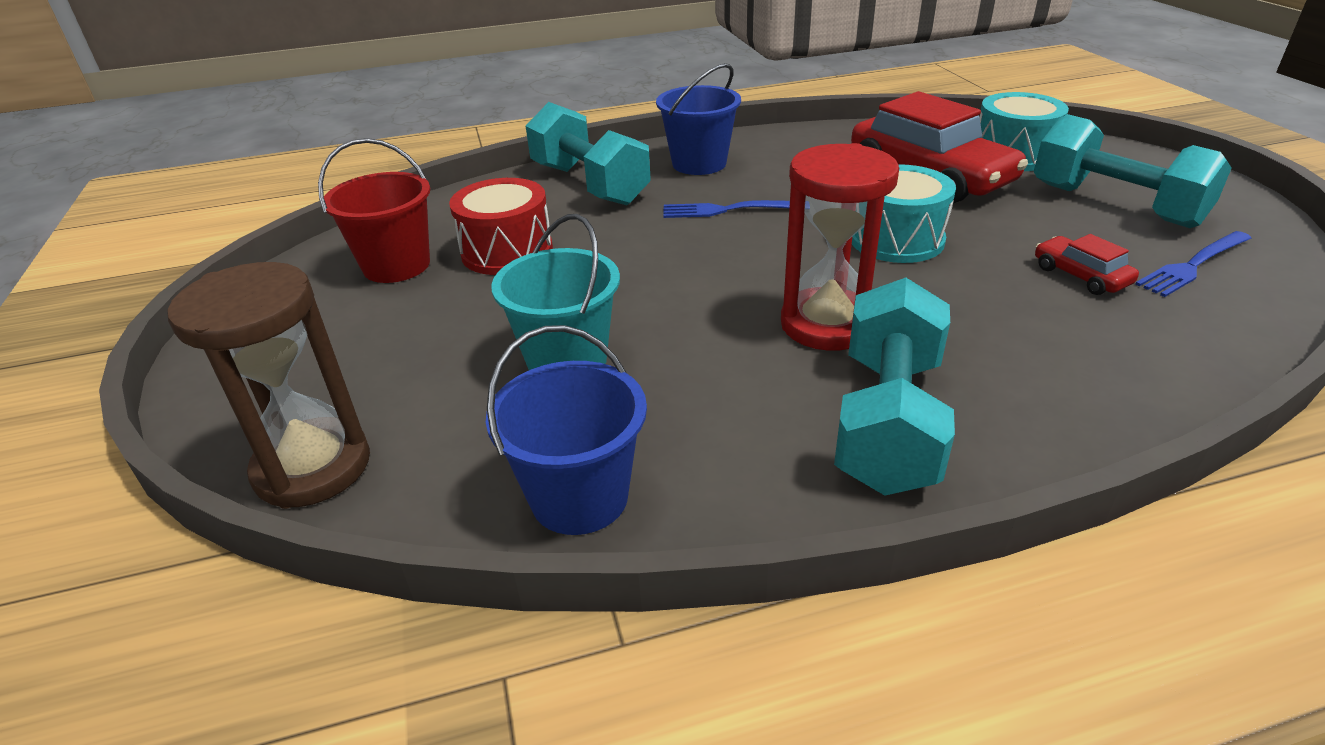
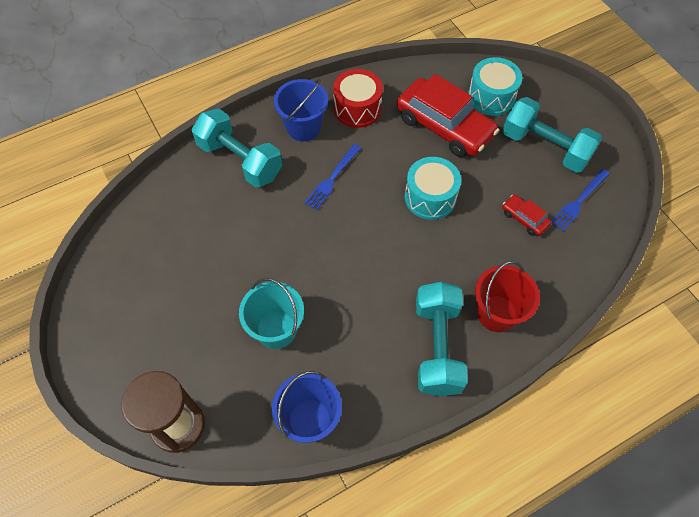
camera: 15 degrees left, 25 degrees up
red bucket [318,138,430,283] -> red bucket moved to [475,261,540,332]
red drum [449,178,553,275] -> red drum moved to [333,69,383,128]
blue fork [663,200,790,218] -> blue fork turned 45 degrees counterclockwise [304,144,361,210]
red hourglass [781,143,899,351] -> none

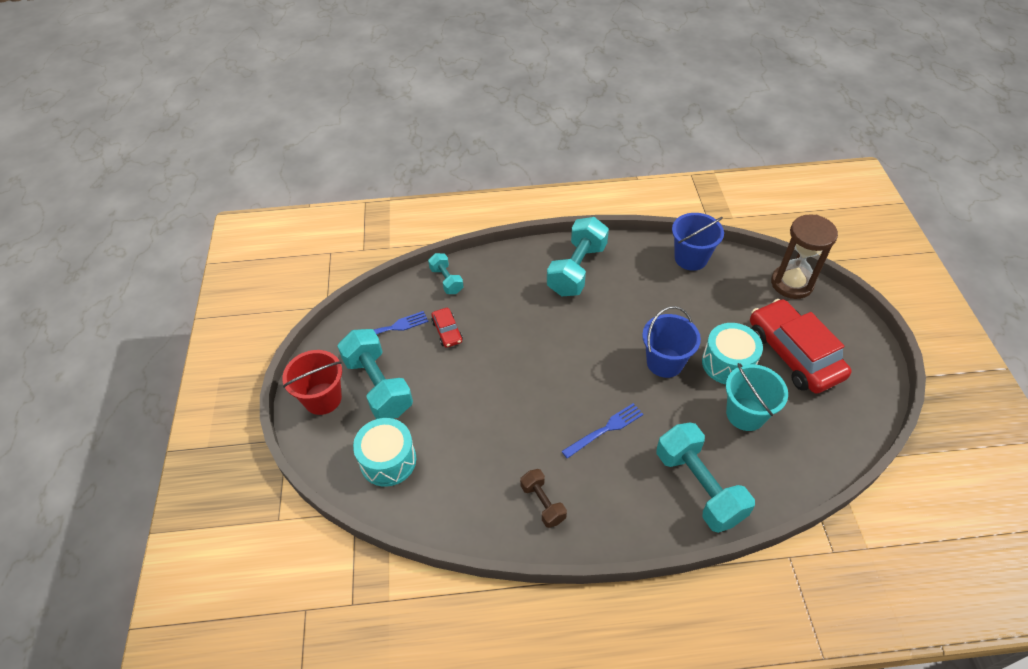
camera: 155 degrees left, 10 degrees down
turquoise bucket [239,278,304,349] -> turquoise bucket moved to [726,363,788,431]
blue bucket [274,79,328,141] -> blue bucket moved to [642,306,701,378]
red drum [333,69,383,128] -> brown dumbbell [520,469,567,528]
red car [396,74,499,157] -> red car moved to [750,299,852,394]
turquoise drum [405,157,461,220] -> turquoise drum moved to [702,323,763,385]
red bucket [475,261,540,332] -> red bucket moved to [282,350,342,415]
none -> turquoise dumbbell [428,253,464,294]

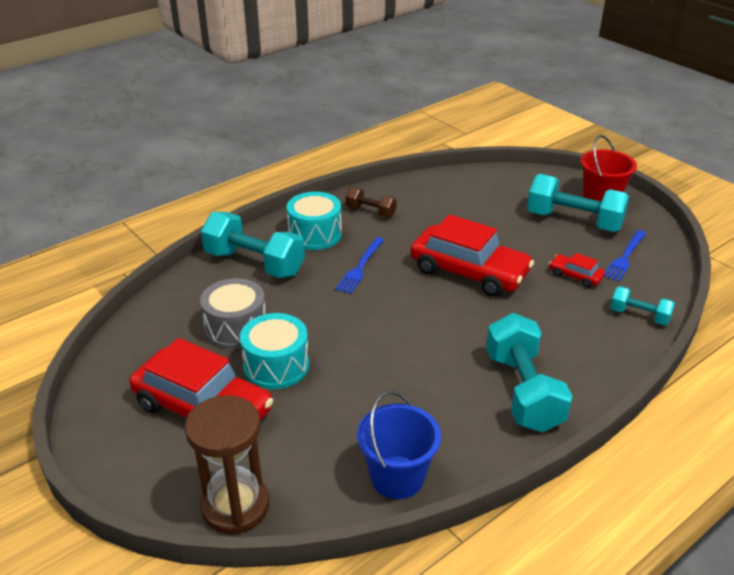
camera: 145 degrees right, 15 degrees down
turquoise drum [353,418,416,487] -> turquoise drum moved to [287,192,342,250]
blue bucket [642,306,701,378] -> none
turquoise bucket [726,363,788,431] -> grey drum [200,278,265,349]
none -> red car [410,214,534,297]

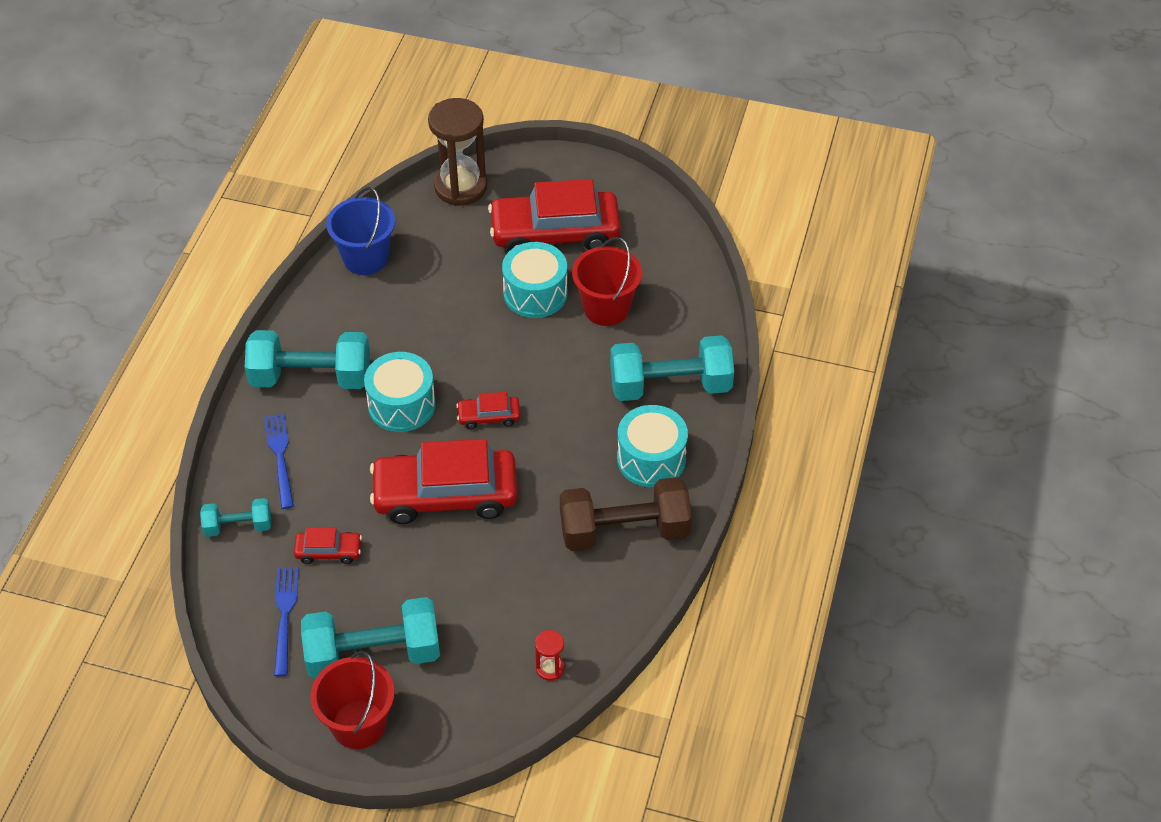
camera: 145 degrees right, 15 degrees up
grey drum [200,278,265,349] -> red bucket [572,237,642,326]
blue fork [335,237,384,294] -> blue fork moved to [264,413,294,509]
brown dumbbell [346,187,397,218] -> brown dumbbell [560,477,692,551], size x1.87
turquoise dumbbell [486,313,573,432] -> turquoise dumbbell turned 45 degrees counterclockwise [245,330,370,389]
none -> turquoise drum [364,352,436,432]
none -> red car [456,392,520,429]
none -> red hourglass [535,630,565,681]

